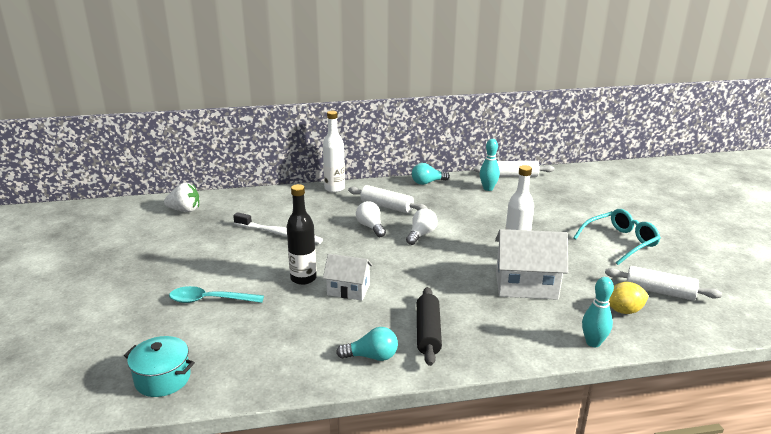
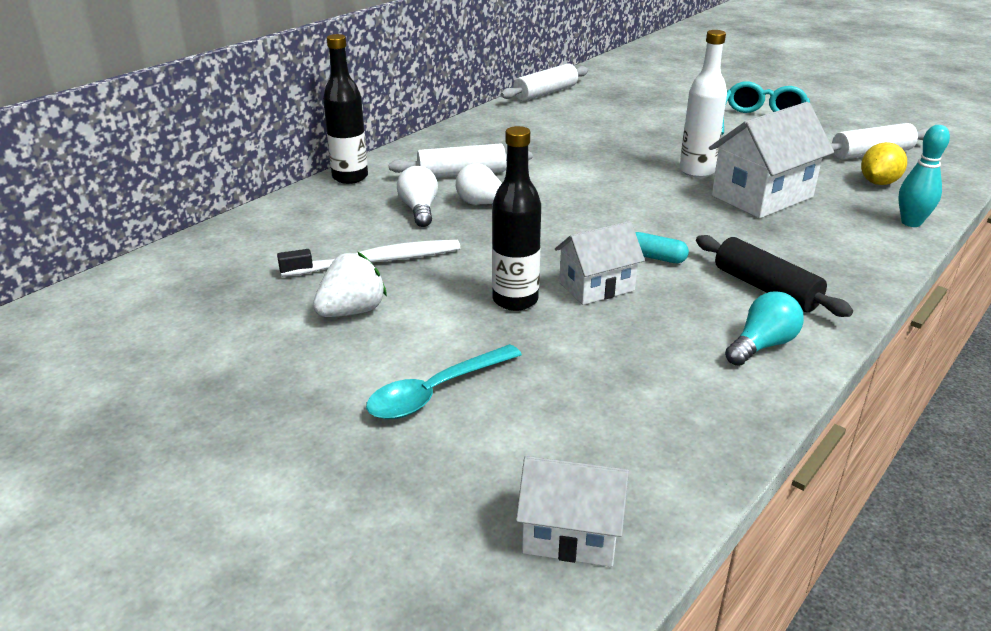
camera: 40 degrees left, 5 degrees up
turquoise pot [124,336,195,397] -> white house [516,456,629,567]
white strawberry [164,183,199,212] -> white strawberry moved to [313,252,387,317]
white bottle [323,111,345,193] -> black bottle [323,34,368,184]
white light bulb [406,209,438,245] -> white light bulb moved to [397,166,438,227]
turquoise light bulb [412,163,450,185] -> none
turquoise bowling pin [480,139,500,191] -> none
none -> turquoise capsule [635,232,689,263]

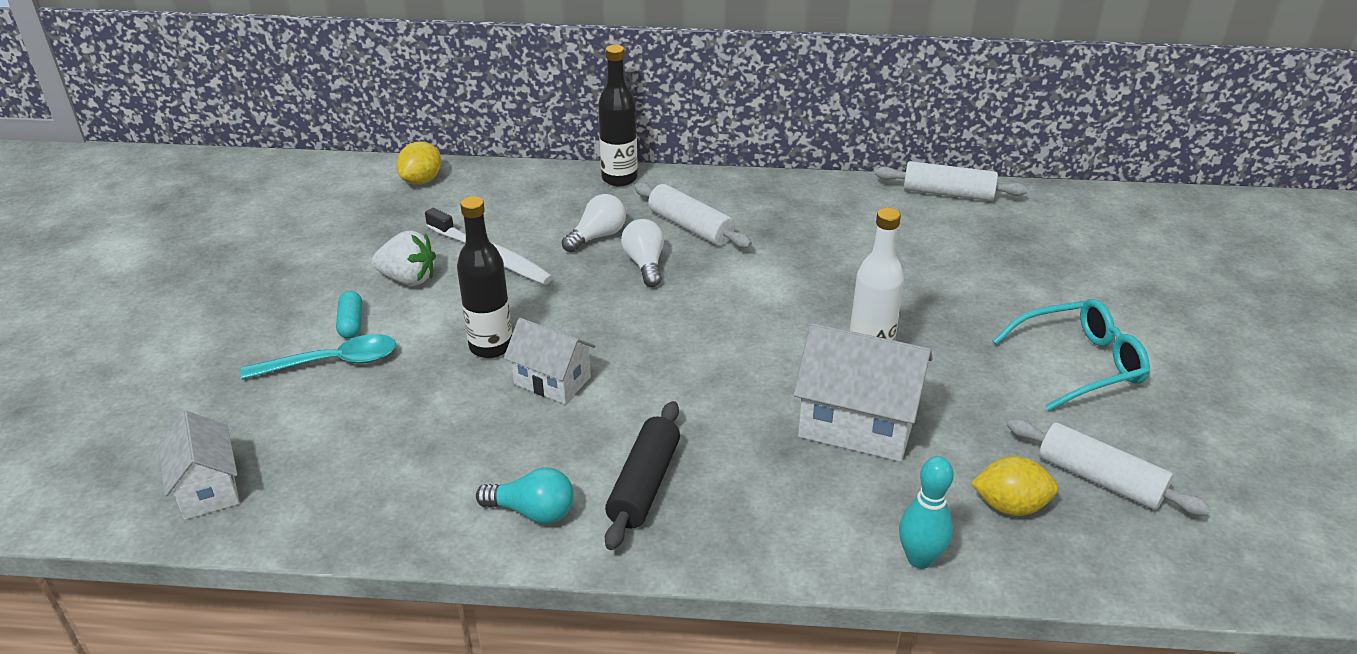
camera: 55 degrees right, 5 degrees up
turquoise spoon [366,344,522,419] -> turquoise spoon turned 150 degrees clockwise [241,334,396,380]
turquoise capsule [635,232,689,263] -> turquoise capsule moved to [336,291,362,339]
none -> yellow lemon [396,141,441,185]

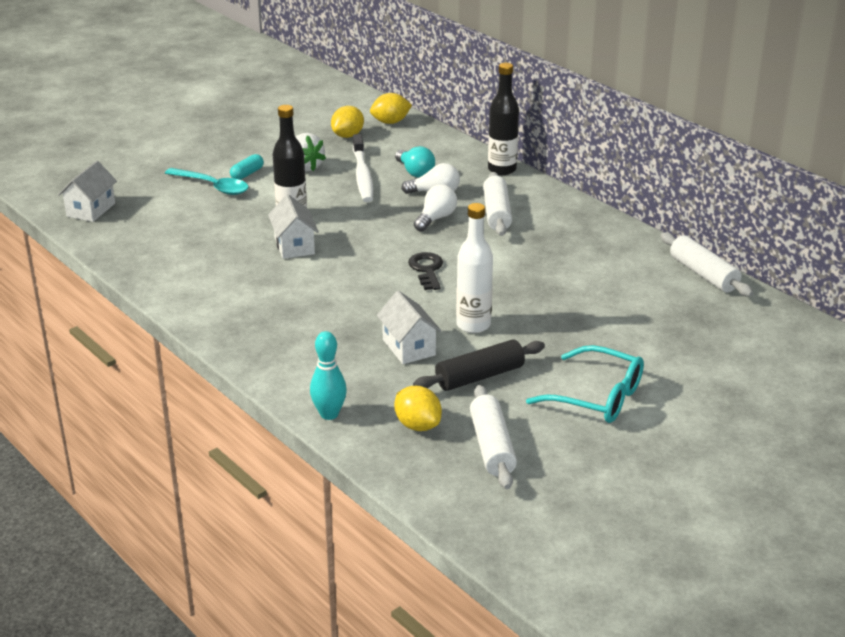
camera: 45 degrees right, 5 degrees down
turquoise light bulb [476,467,574,524] -> turquoise light bulb moved to [395,146,435,178]
black rolling pin [605,401,680,550] -> black rolling pin moved to [413,339,545,391]
white house [793,323,933,462] -> white house [377,291,442,364], size x0.62
none -> yellow lemon [331,106,364,138]
none -> black key [408,252,443,290]

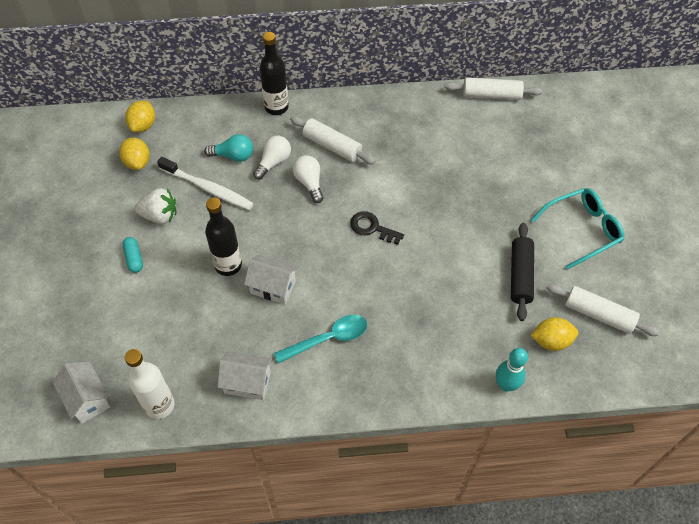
camera: 55 degrees left, 25 degrees up
turquoise spoon [165,168,248,195] -> turquoise spoon moved to [274,315,367,364]
white house [377,291,442,364] -> white house moved to [218,351,272,400]
white bottle [456,203,493,333] -> white bottle moved to [125,349,175,419]

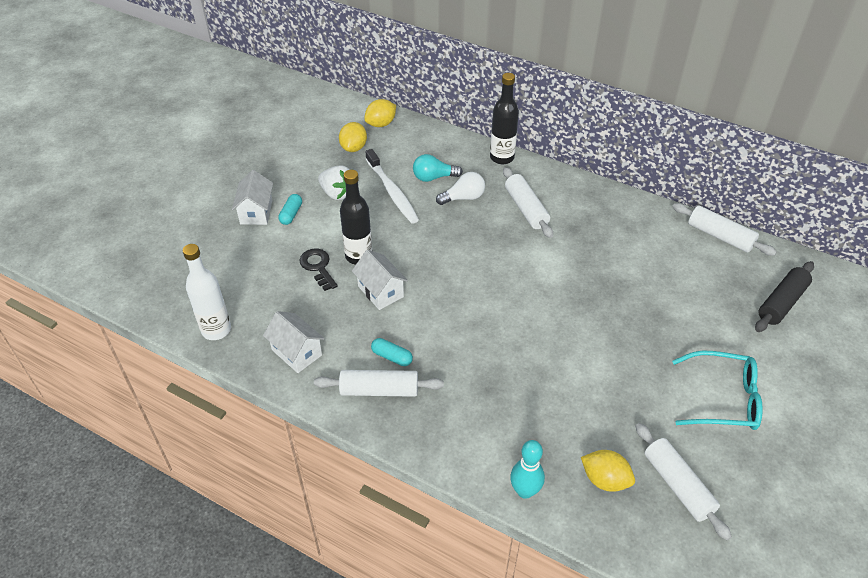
camera: 35 degrees right, 10 degrees down
white house [52,362,110,424] -> white house moved to [232,170,273,225]
turquoise light bulb [204,134,253,162] -> turquoise light bulb turned 135 degrees clockwise [413,154,463,182]
turquoise spoon [274,315,367,364] -> turquoise capsule [371,338,413,366]
white light bulb [293,155,324,203] -> none
black key [350,211,404,245] -> black key moved to [299,248,337,291]
black rolling pin [511,223,534,321] -> black rolling pin moved to [755,261,814,332]
none -> white rolling pin [314,370,444,397]

